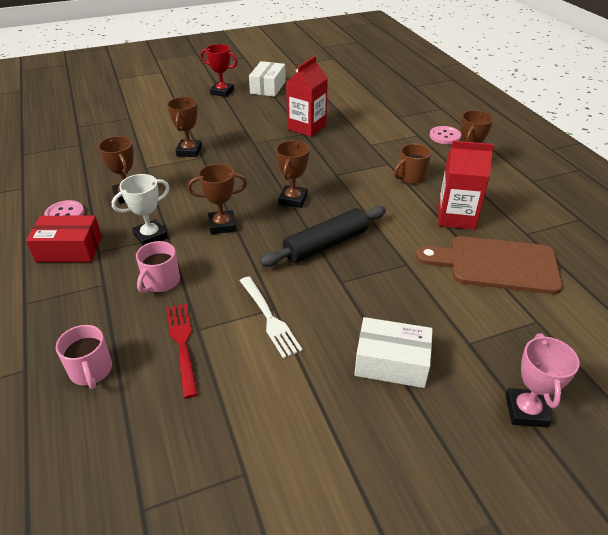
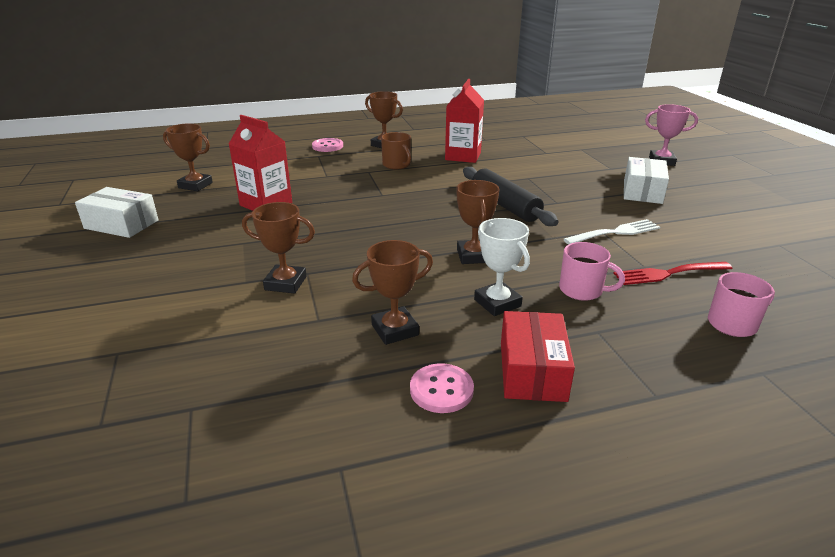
camera: 85 degrees left, 10 degrees down
red trophy [201,44,238,97] -> none
brown trophy [276,140,309,208] -> brown trophy moved to [163,123,213,191]
brown cutting board [416,236,563,294] -> none

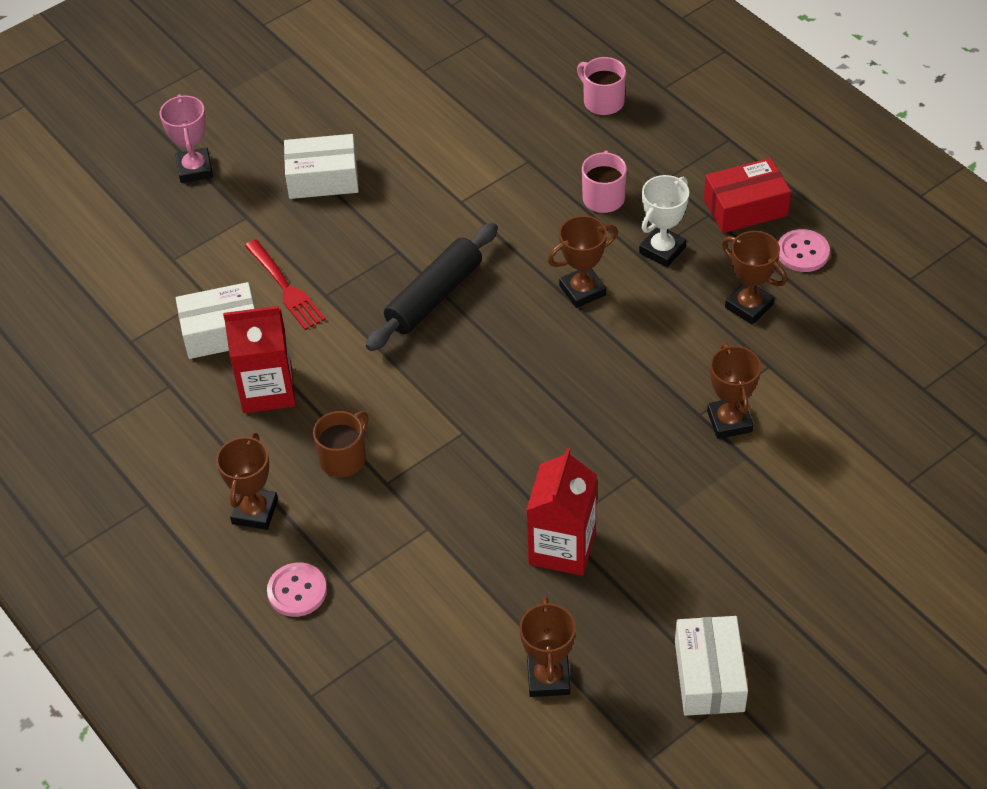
camera: 110 degrees left, 20 degrees up
white fork [564,219,660,245] -> none
red fork [613,262,733,285] -> red fork moved to [245,239,326,330]
none -> white box [176,282,255,359]

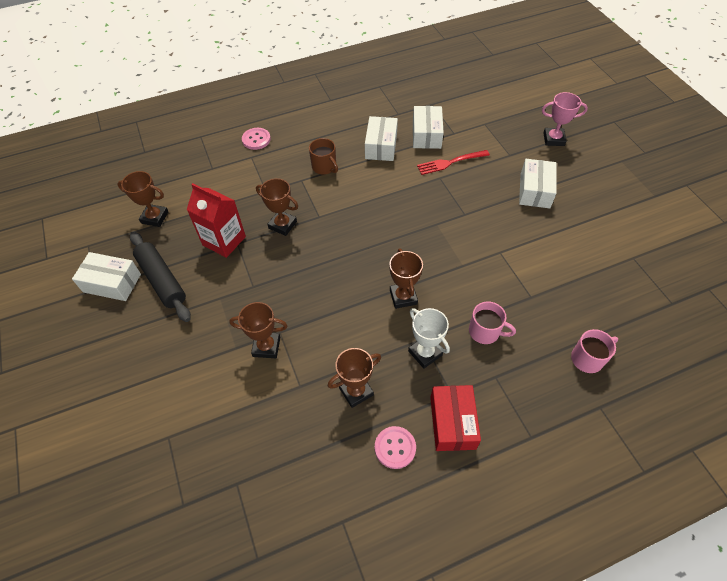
camera: 105 degrees right, 5 degrees up
brown trophy [216,432,278,530] -> brown trophy moved to [256,178,298,236]
red carton [223,306,296,413] -> white box [365,116,398,161]
black rolling pin [366,223,498,351] -> black rolling pin moved to [130,232,191,322]

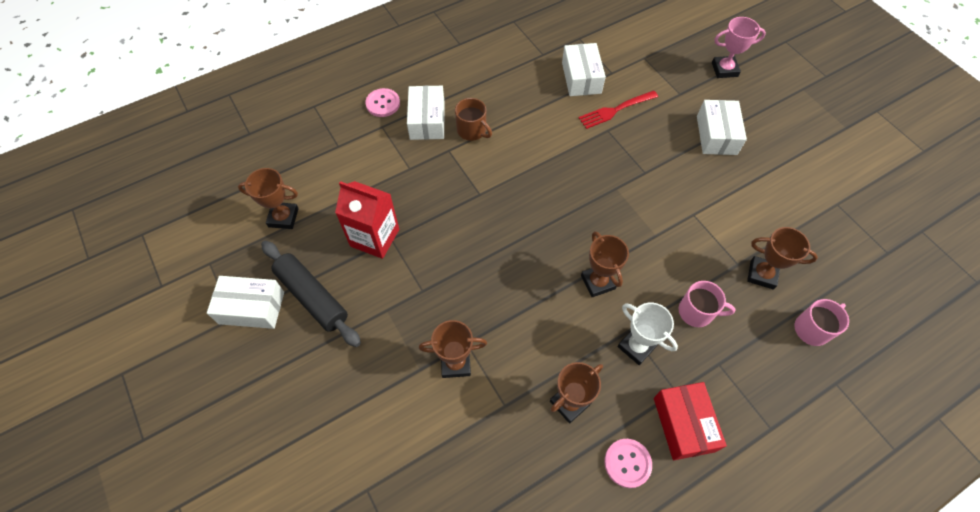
camera: 10 degrees left, 5 degrees up
brown trophy [256,178,298,236] -> brown trophy moved to [747,227,818,290]
white box [365,116,398,161] -> white box moved to [407,86,445,140]

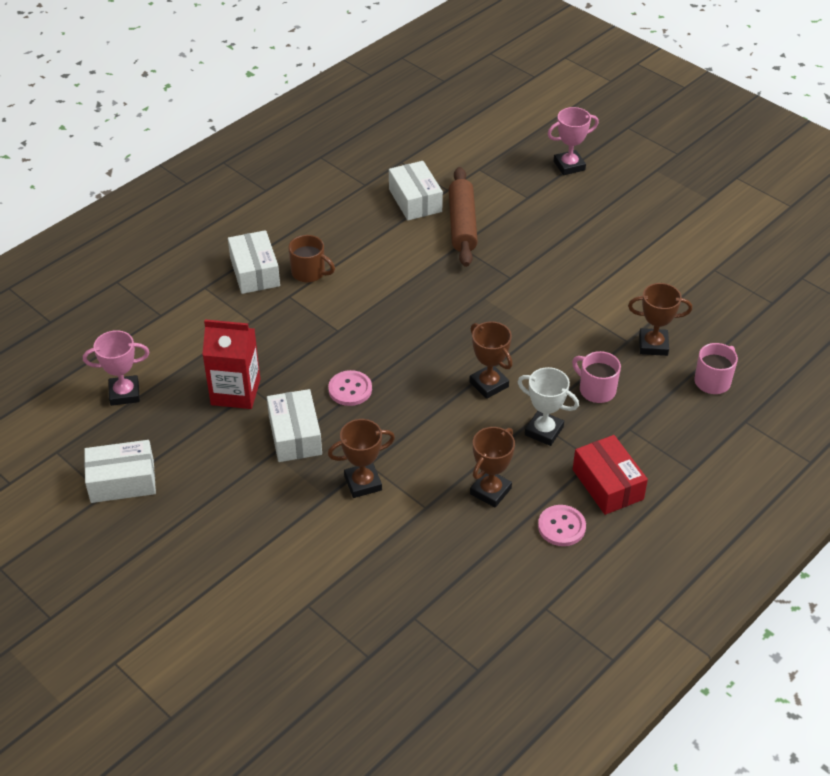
camera: 15 degrees left, 15 degrees down
brown trophy [238,168,299,229] -> pink trophy [83,330,150,406]
black rolling pin [261,241,361,347] -> none
pink button [365,88,400,117] -> pink button moved to [328,370,372,406]
red fork [579,91,658,129] -> brown rolling pin [449,167,478,267]
pink mug [679,281,735,327] -> pink mug turned 135 degrees counterclockwise [572,351,621,403]
white box [697,100,747,155] -> white box moved to [267,389,322,462]

